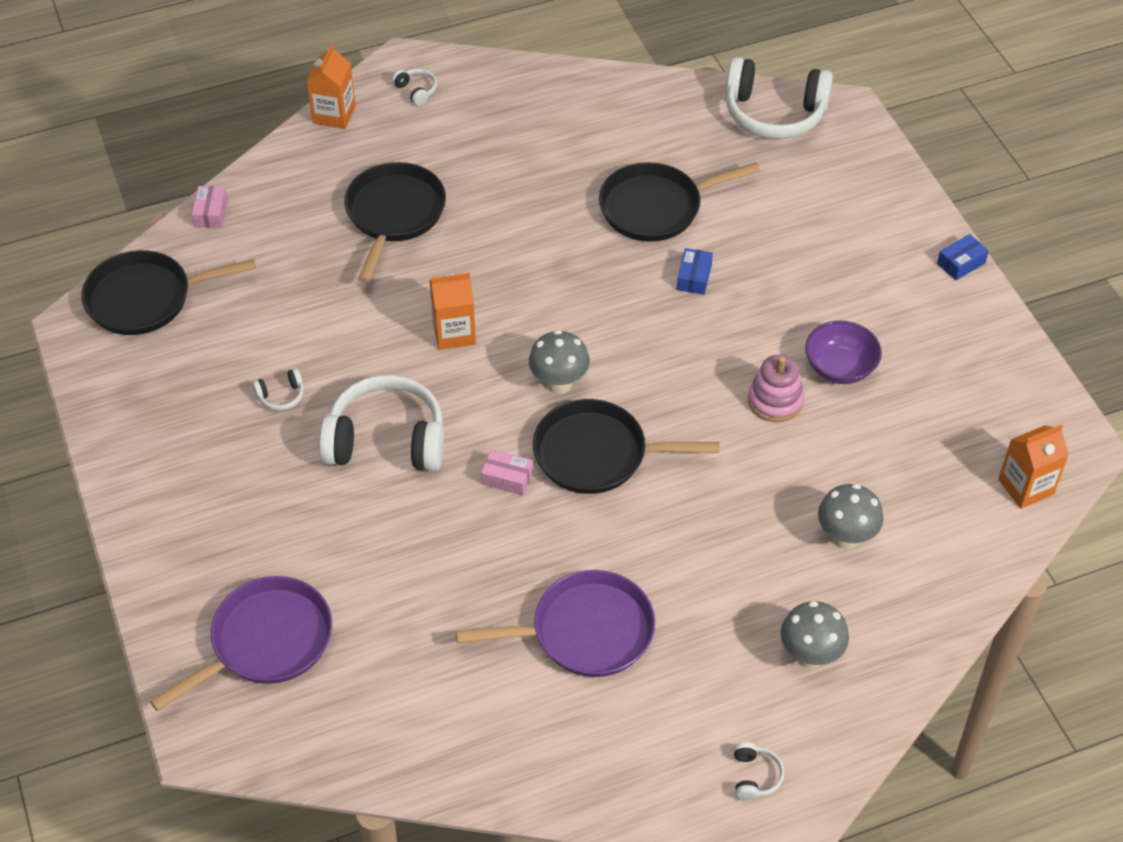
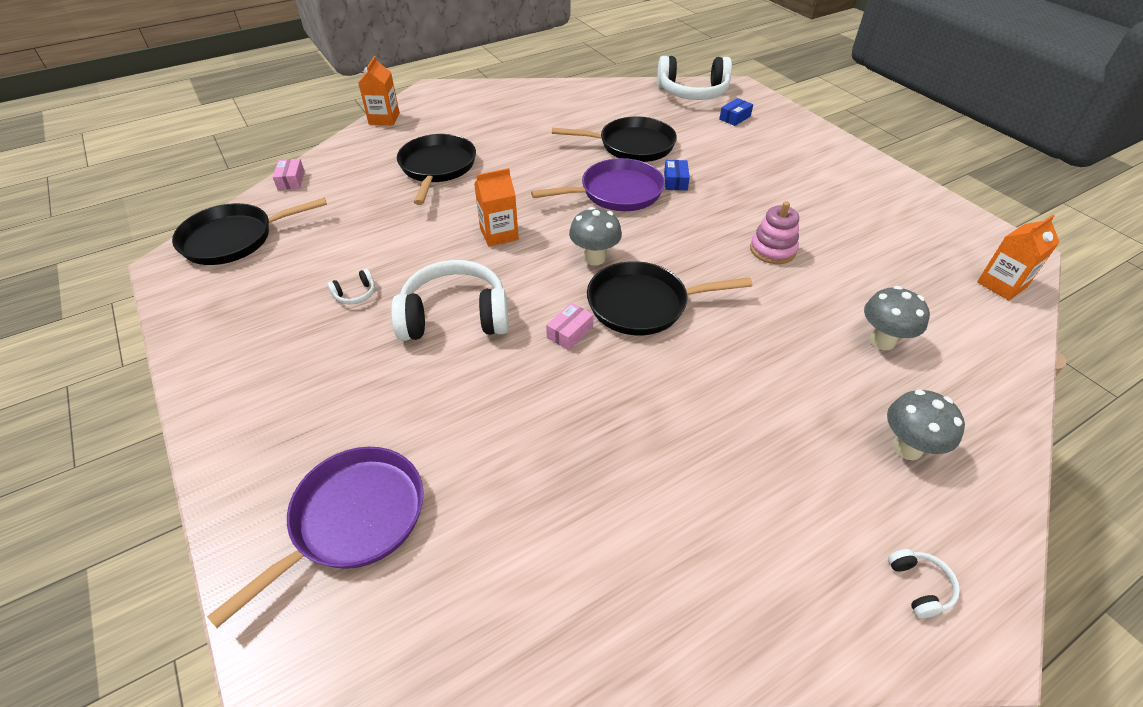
camera: 10 degrees left, 5 degrees down
white headphones [392,69,437,106] -> none
purple pan [456,570,655,677] -> purple pan moved to [531,158,665,211]
pink box [481,449,533,495] -> pink box turned 60 degrees counterclockwise [546,303,593,350]
black pan [599,162,760,242] -> black pan turned 150 degrees counterclockwise [552,116,677,162]
purple bowl [805,321,882,384] -> none
blue box [937,234,989,280] -> blue box moved to [719,98,753,126]

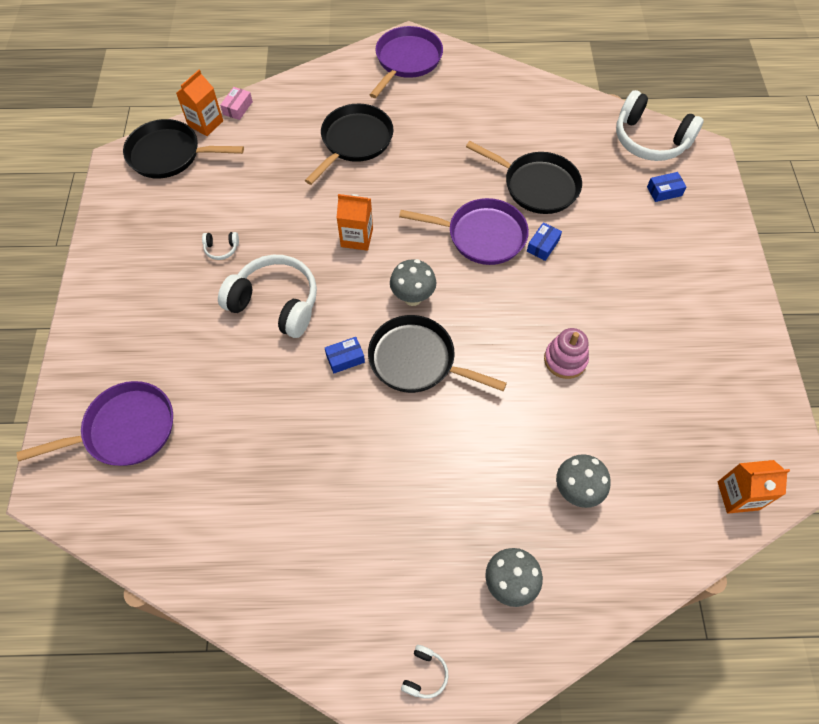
camera: 30 degrees right, 15 degrees up
orange carton [358,56,400,125] -> orange carton moved to [176,70,223,136]
pink box [546,303,593,350] -> blue box [325,337,365,373]
none -> purple pan [370,26,443,98]

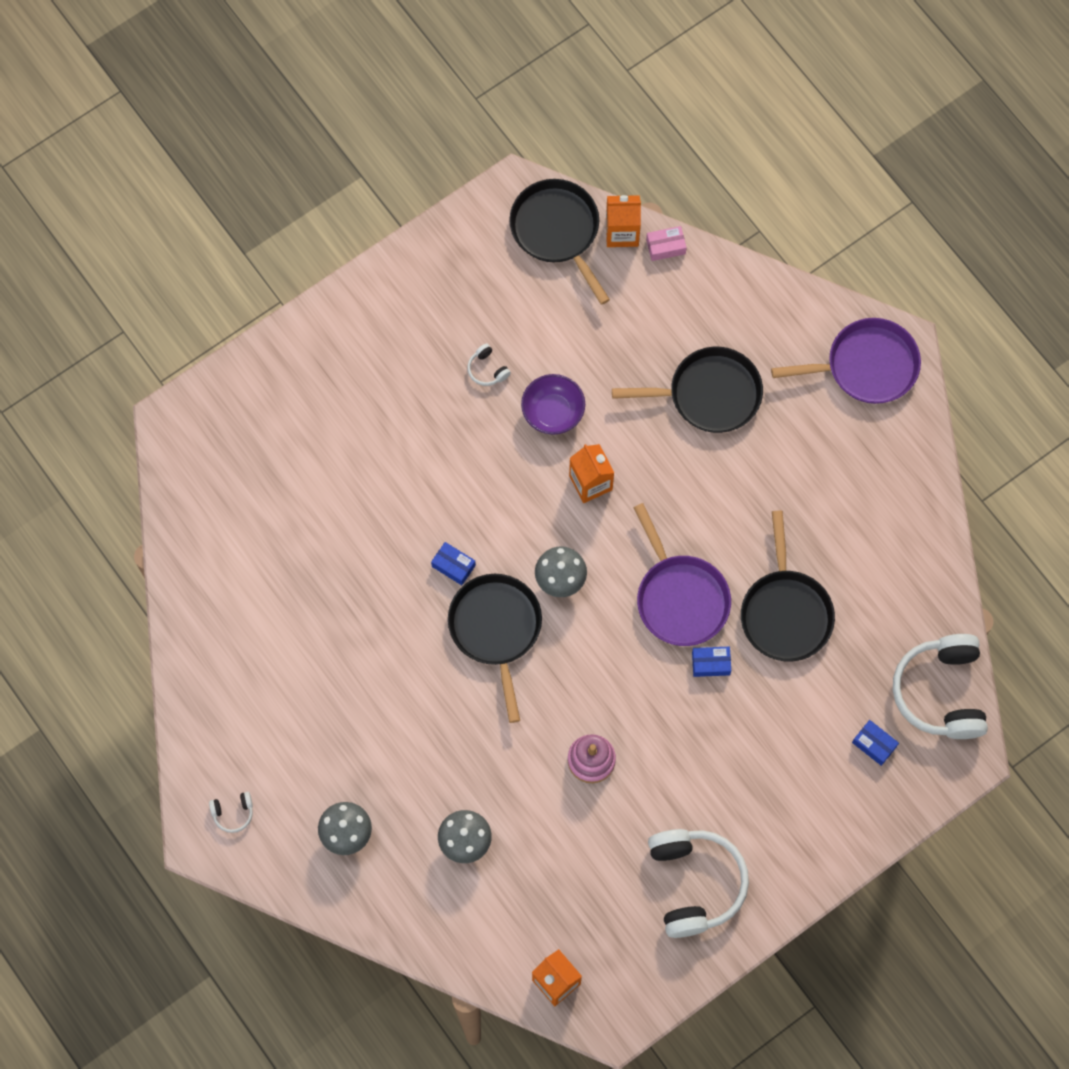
camera: 55 degrees right, 10 degrees up
purple pan [17,381,173,466] -> none
white headphones [218,255,317,338] -> white headphones moved to [648,829,749,938]
none -> purple bowl [521,374,585,435]

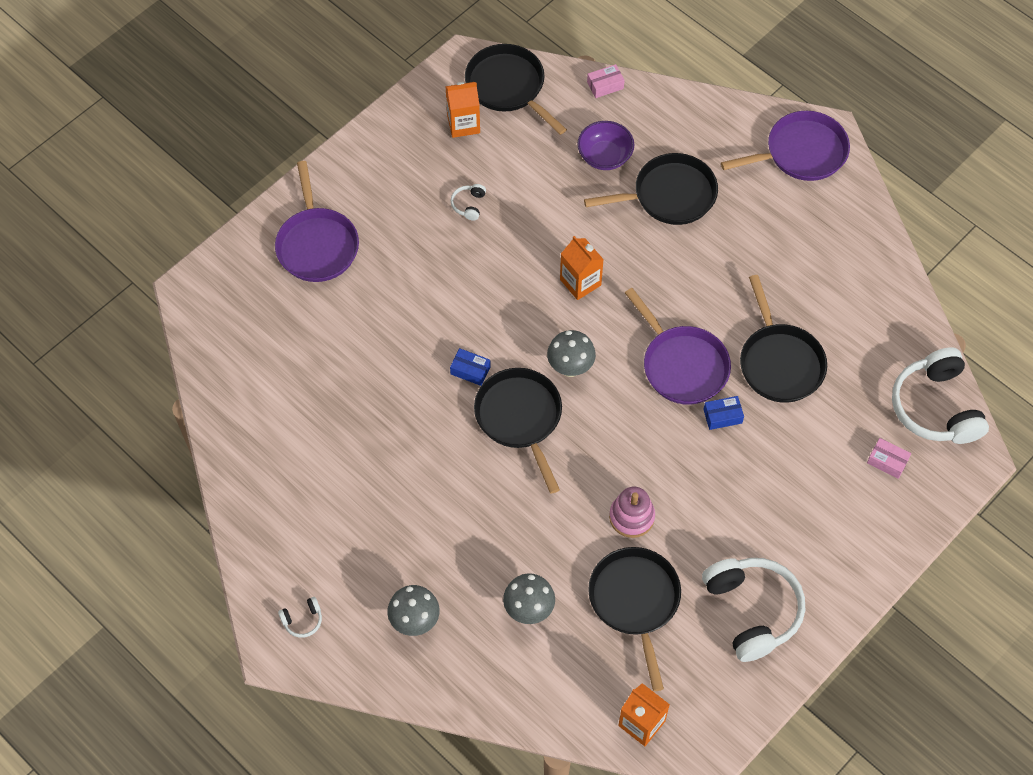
camera: 10 degrees left, 10 degrees down
white headphones [467,343,511,386] -> white headphones turned 60 degrees clockwise [451,184,486,221]
purple bowl [521,374,585,435] -> purple bowl moved to [577,121,634,170]
orange carton [606,195,641,247] -> orange carton moved to [445,82,480,138]
blue box [852,720,899,766] -> pink box [867,438,911,479]
none -> purple pan [275,161,359,282]
none -> black pan [588,547,681,691]

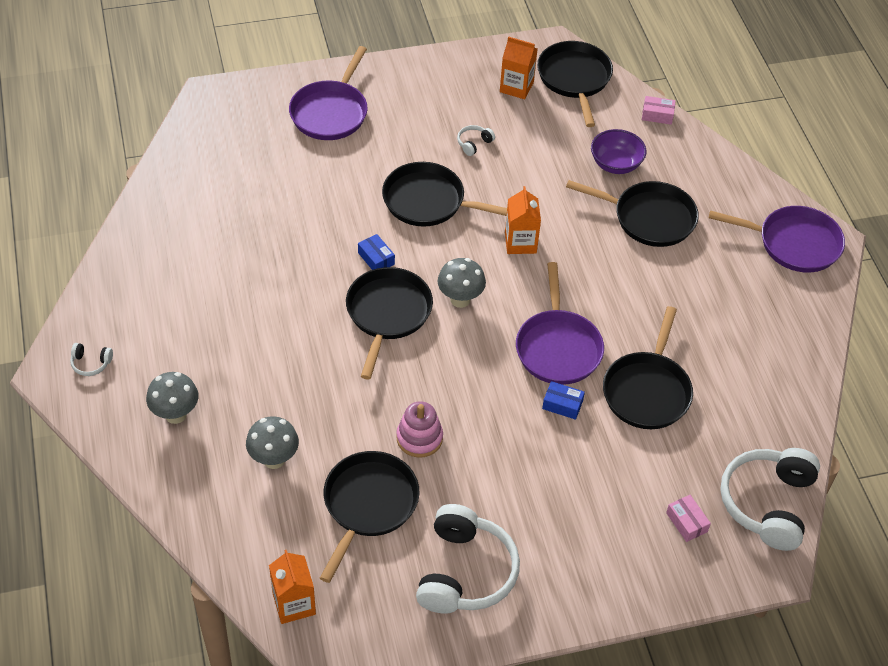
camera: 30 degrees right, 10 degrees down
none -> black pan [382,162,507,227]

